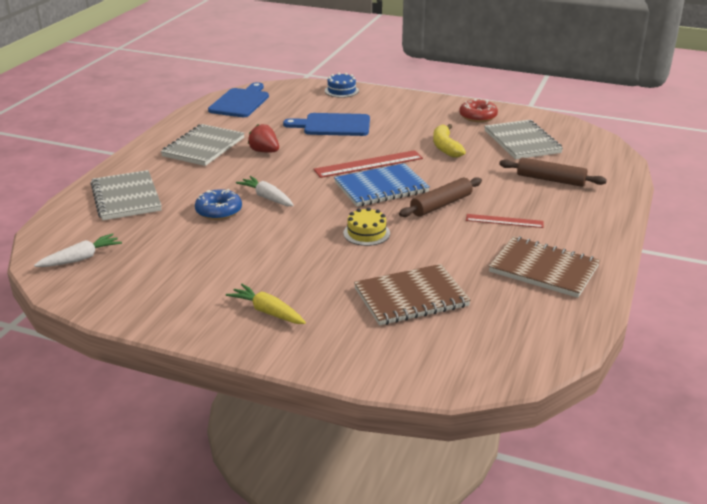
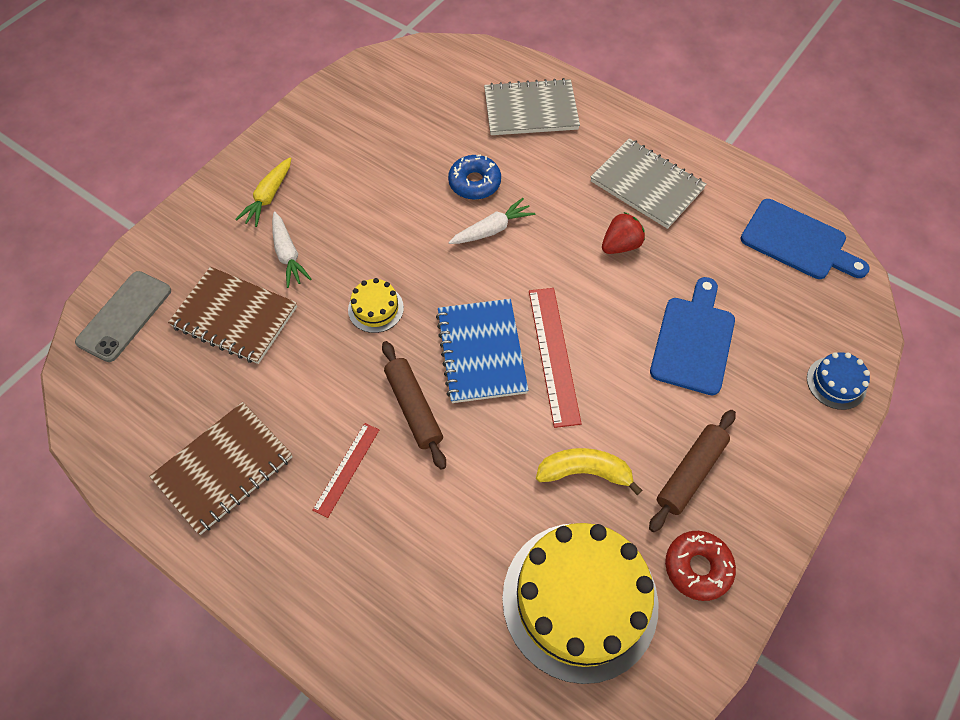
camera: 105 degrees right, 30 degrees up
white carrot [34,233,122,267] -> white carrot moved to [272,212,312,288]
yellow carrot [226,284,306,324] -> yellow carrot turned 150 degrees clockwise [235,157,291,227]
brown notebook [354,264,471,325] -> brown notebook turned 60 degrees counterclockwise [168,267,297,364]
grey notebook [484,120,563,159] -> yellow cake [502,523,658,684]
brown rolling pin [499,157,607,187] -> brown rolling pin moved to [649,410,736,532]
none -> grey phone [75,271,171,362]

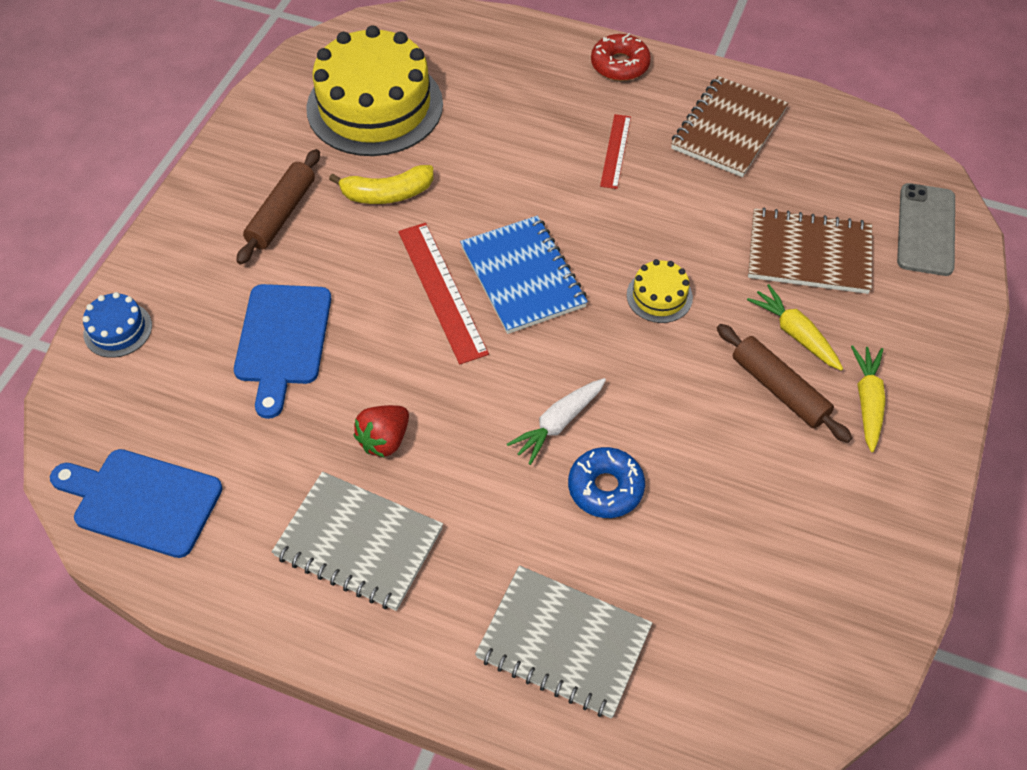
camera: 165 degrees right, 5 degrees down
white carrot [272,212,312,288] -> yellow carrot [747,284,843,371]
brown rolling pin [382,341,446,470] -> brown rolling pin moved to [717,324,852,443]
grey notebook [484,78,580,135] -> grey notebook turned 45 degrees clockwise [475,565,652,718]
red donut [665,531,736,601] -> red donut moved to [591,33,651,81]

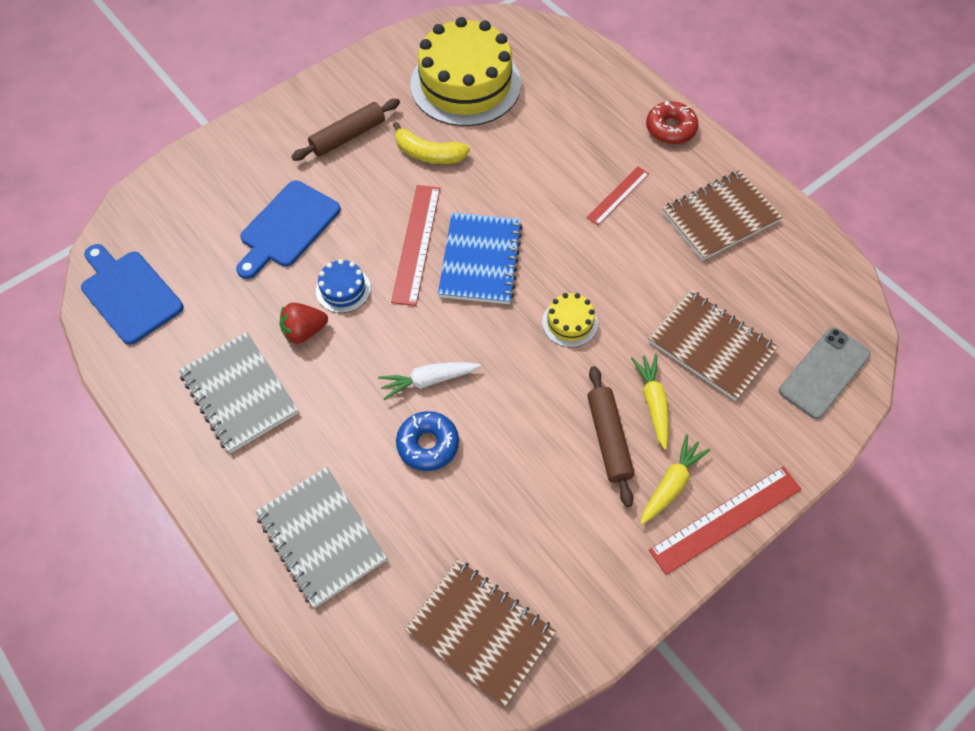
camera: 30 degrees right, 5 degrees up
blue cake [82,292,152,358] -> blue cake moved to [316,259,371,313]
none -> brown notebook [405,559,556,707]
none -> red ruler [649,467,802,575]

